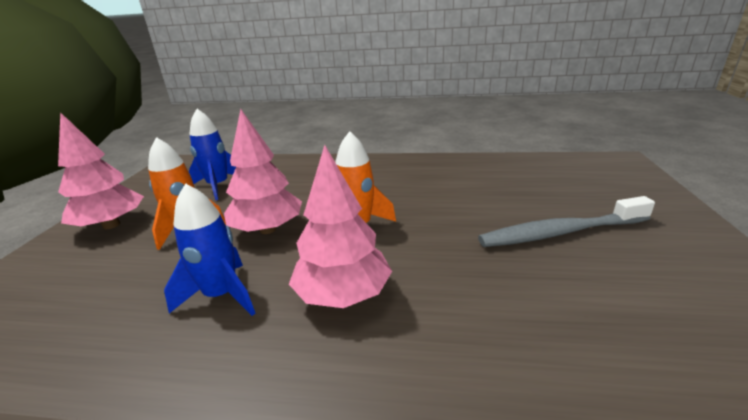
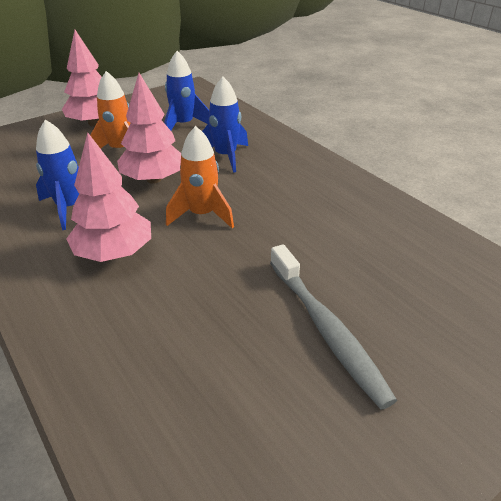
camera: 45 degrees right, 10 degrees up
grey toothbrush [478,196,655,247] -> grey toothbrush turned 150 degrees counterclockwise [270,244,397,409]
none -> blue rocket [202,77,248,173]

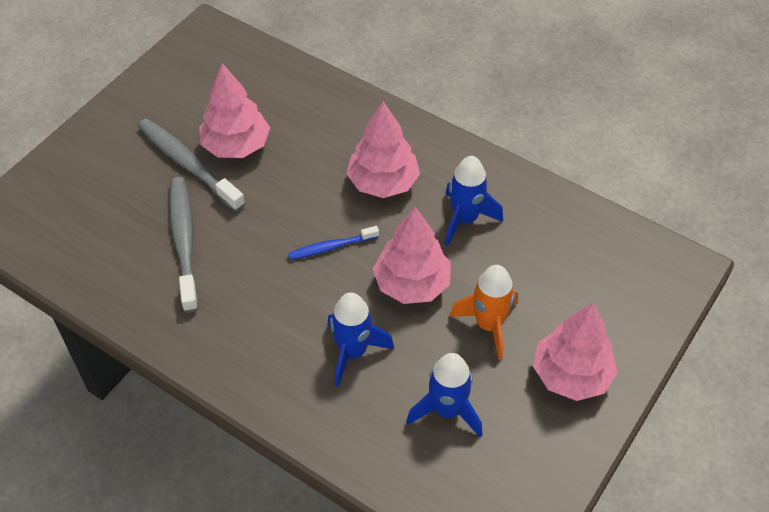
camera: 160 degrees right, 15 degrees up
orange rocket [166,126,234,228] -> blue toothbrush [288,226,379,260]
none -> grey toothbrush [169,177,199,313]
none -> pink tree [199,63,270,158]

